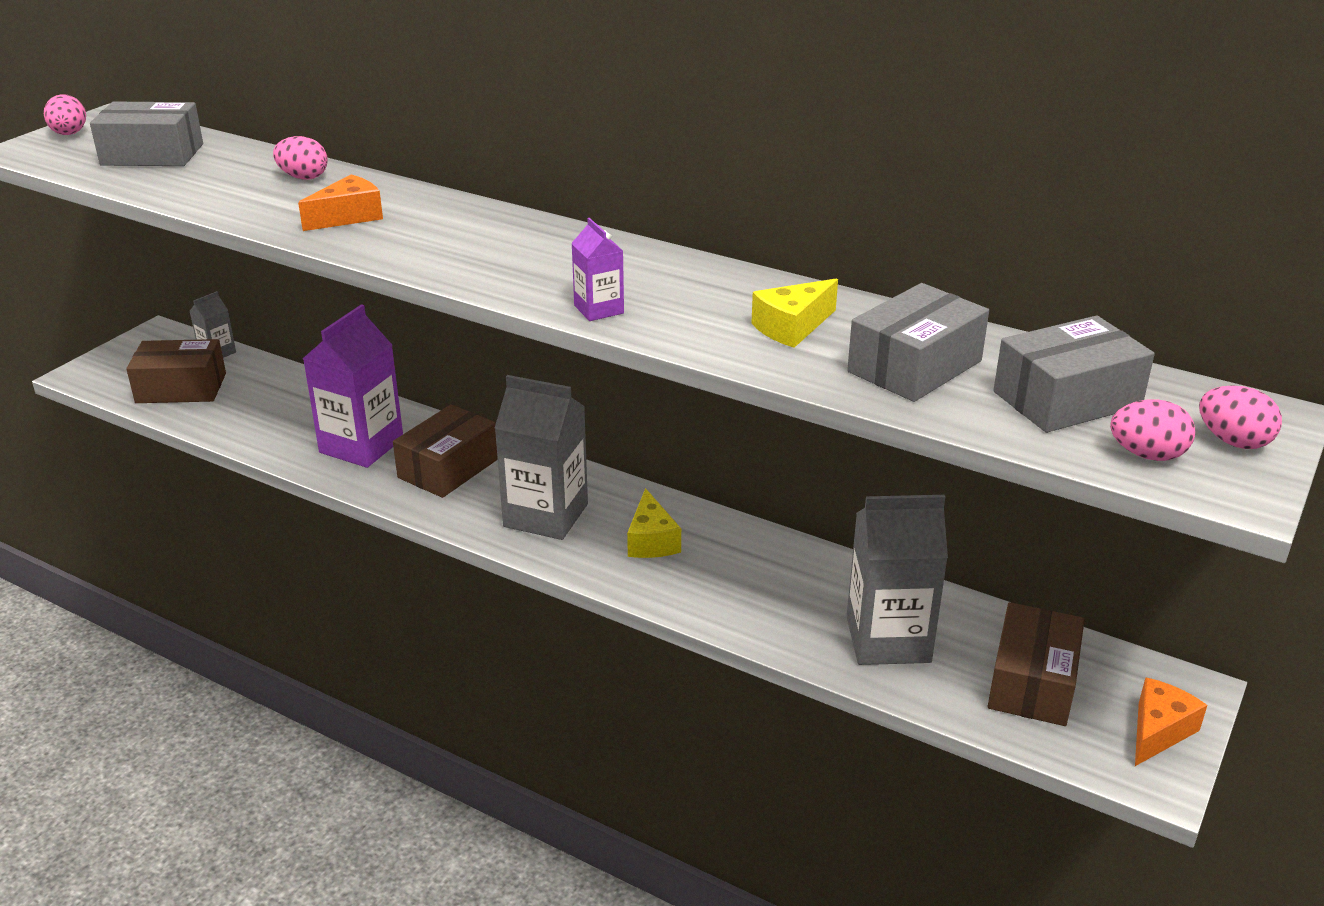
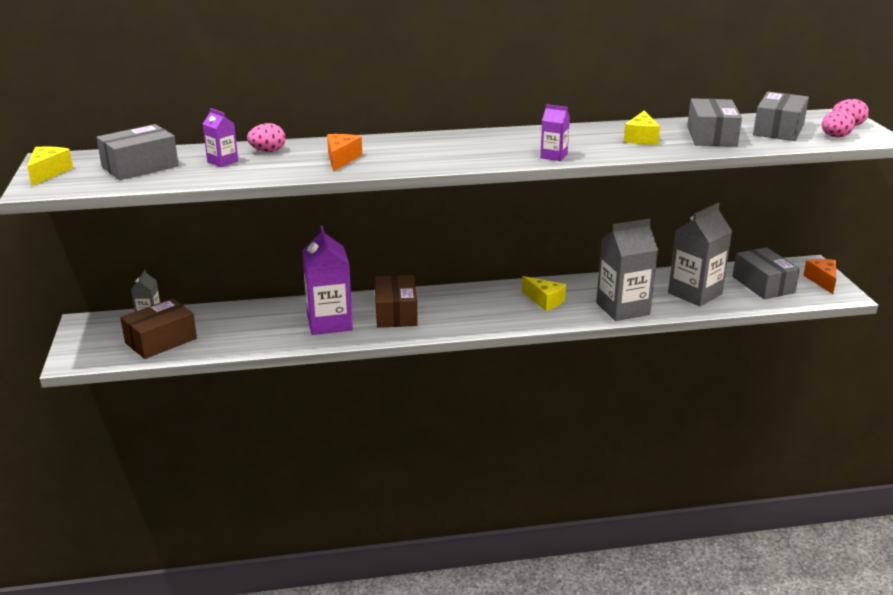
camera: 40 degrees left, 5 degrees down
pink egg [44,94,86,135] -> yellow cheese [27,147,73,186]
grey carton [495,375,588,540] -> grey carton moved to [596,219,658,321]
brown box [988,602,1085,726] -> grey box [732,247,800,299]
none -> purple carton [203,108,238,167]

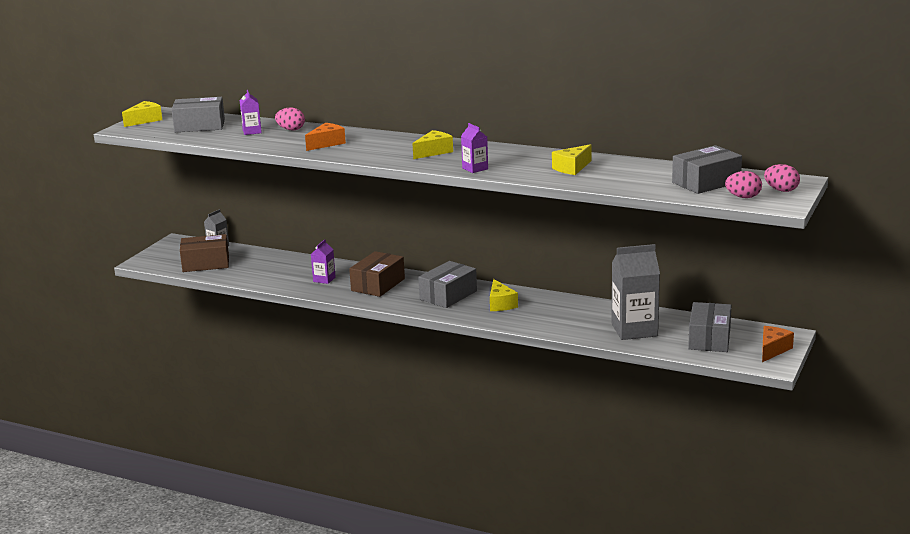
camera: 35 degrees right, 5 degrees down
purple carton [302,225,353,335] -> purple carton [311,239,336,284], size x0.49
grey carton [596,219,658,321] -> none
grey box [687,98,742,147] -> grey box moved to [418,261,477,308]
none -> yellow cheese [412,130,453,159]

